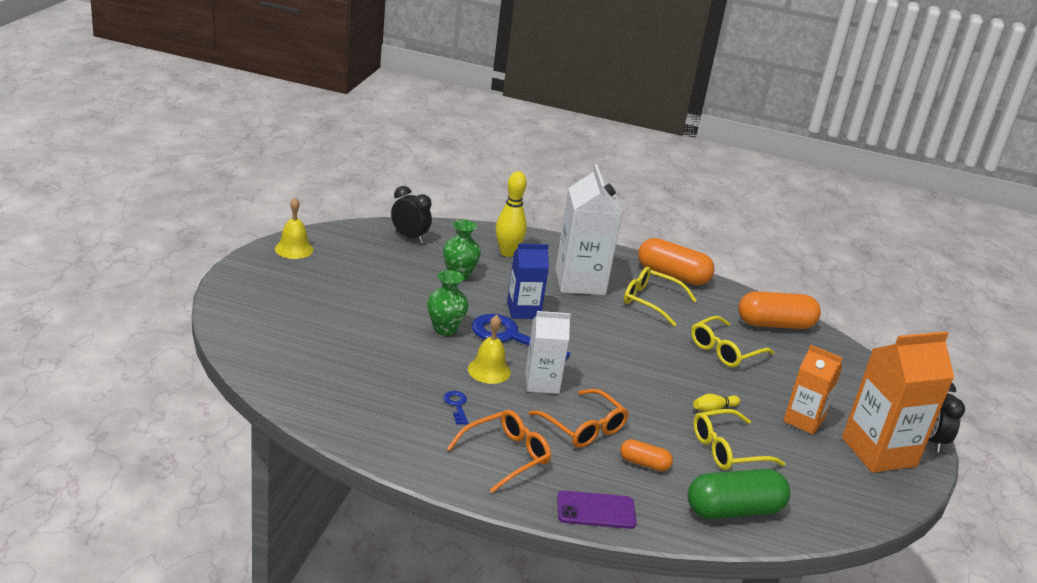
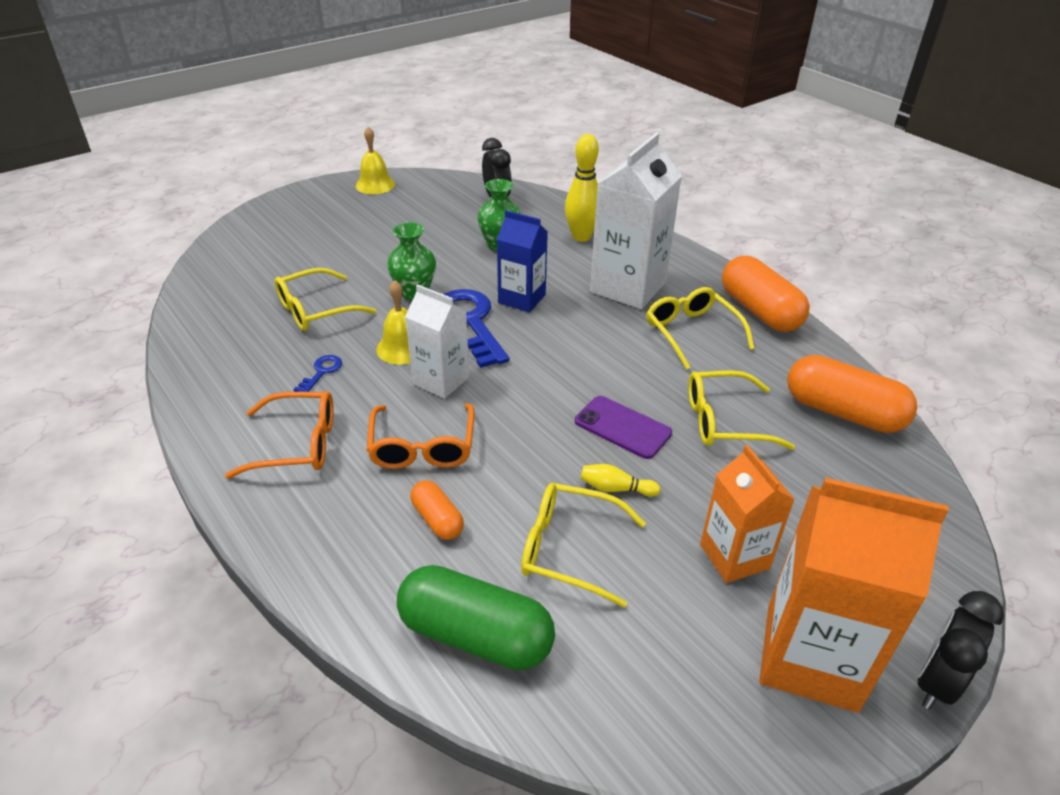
camera: 40 degrees right, 10 degrees up
purple phone [557,490,637,529] -> purple phone moved to [575,396,672,459]
none -> yellow glasses [275,268,376,331]

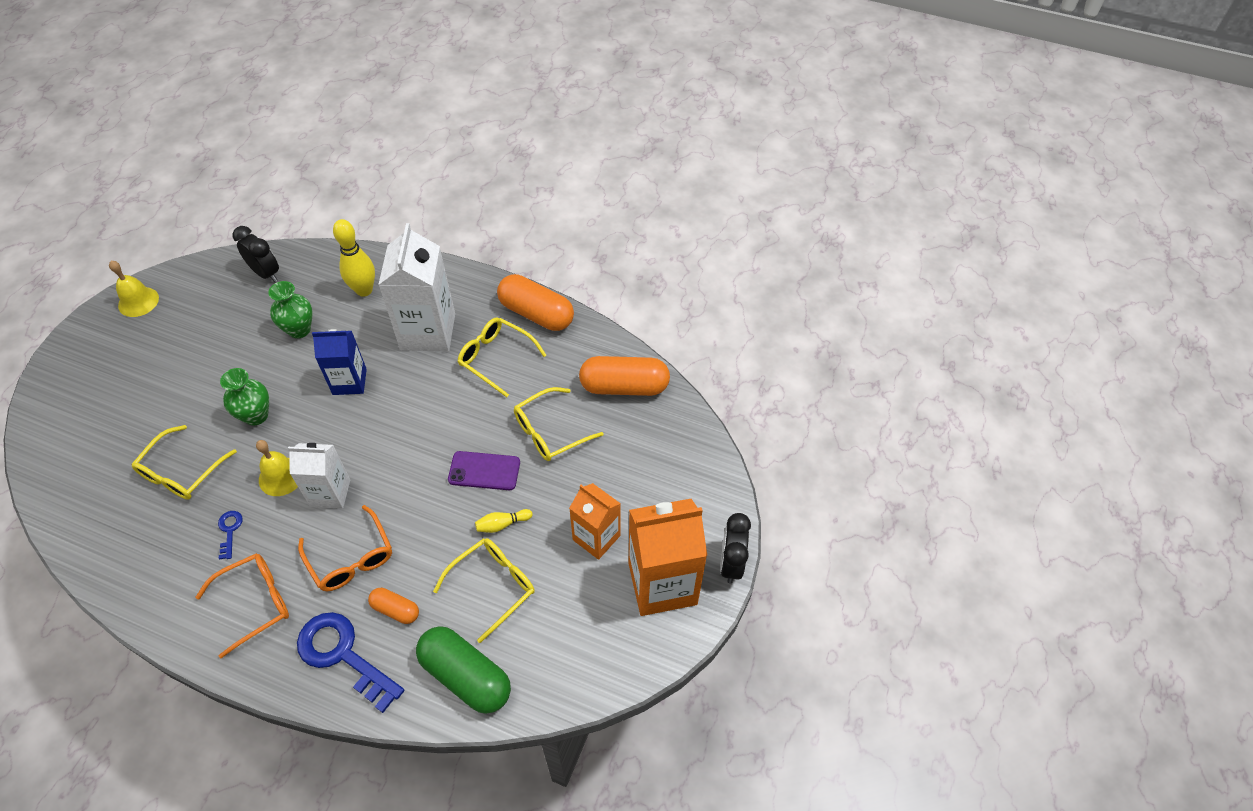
camera: 30 degrees left, 15 degrees up
green capsule [397,565,555,670] -> green capsule turned 45 degrees clockwise [416,626,511,714]
blue key [443,289,509,368] -> blue key moved to [297,612,404,713]
yellow glasses [521,483,646,608] -> yellow glasses turned 150 degrees clockwise [433,538,535,643]

